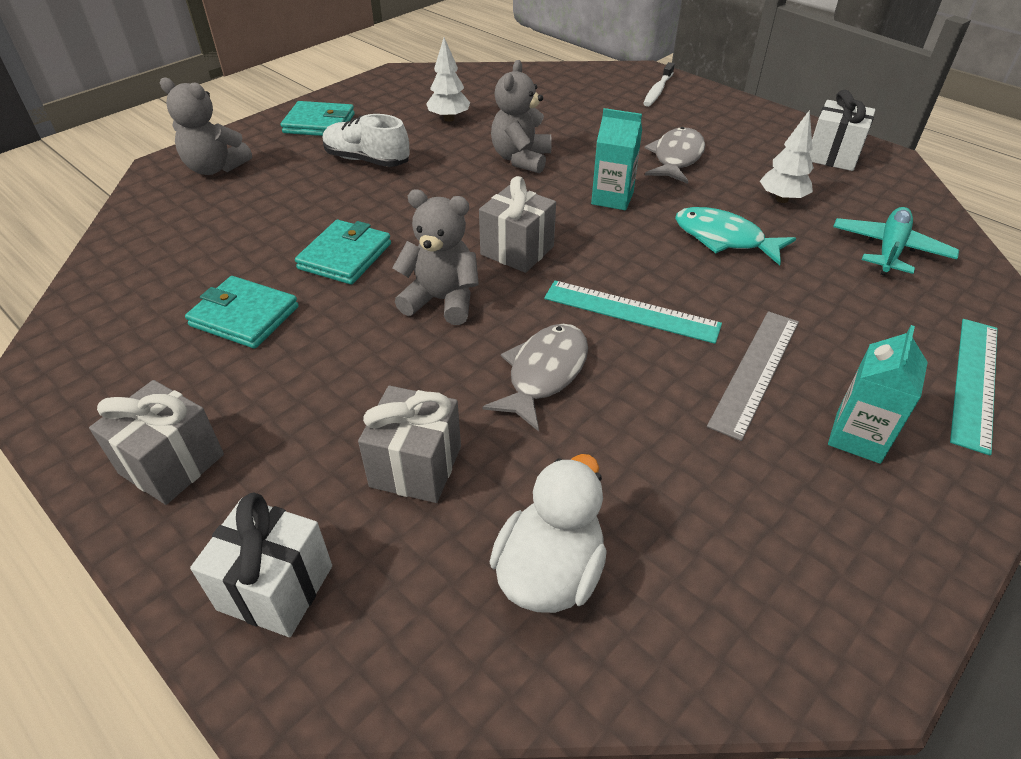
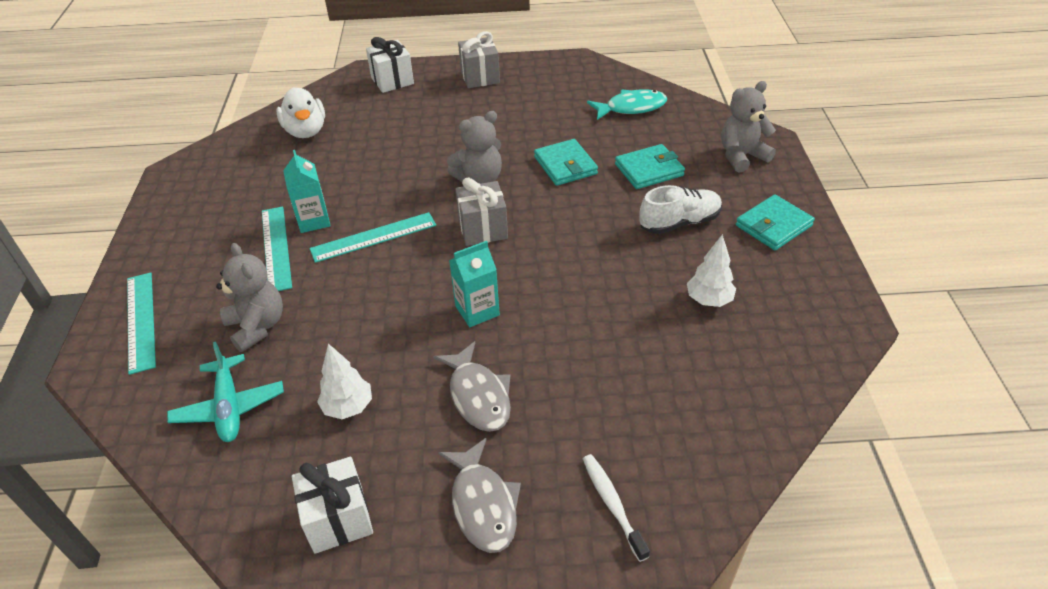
camera: 135 degrees right, 0 degrees up
turquoise wallet [185,276,299,349] -> turquoise wallet moved to [615,144,685,189]
grey gift [358,386,461,503] -> none
grey fish [483,324,588,431] -> grey fish moved to [438,438,521,553]
grey teddy bear [491,60,552,173] -> grey teddy bear moved to [216,243,283,352]
turquoise fish [675,207,796,265] -> turquoise fish moved to [587,89,667,120]
grey ruler [707,311,799,441] -> turquoise ruler [262,206,292,291]
turquoise carton [828,325,928,464] -> turquoise carton moved to [283,150,331,233]

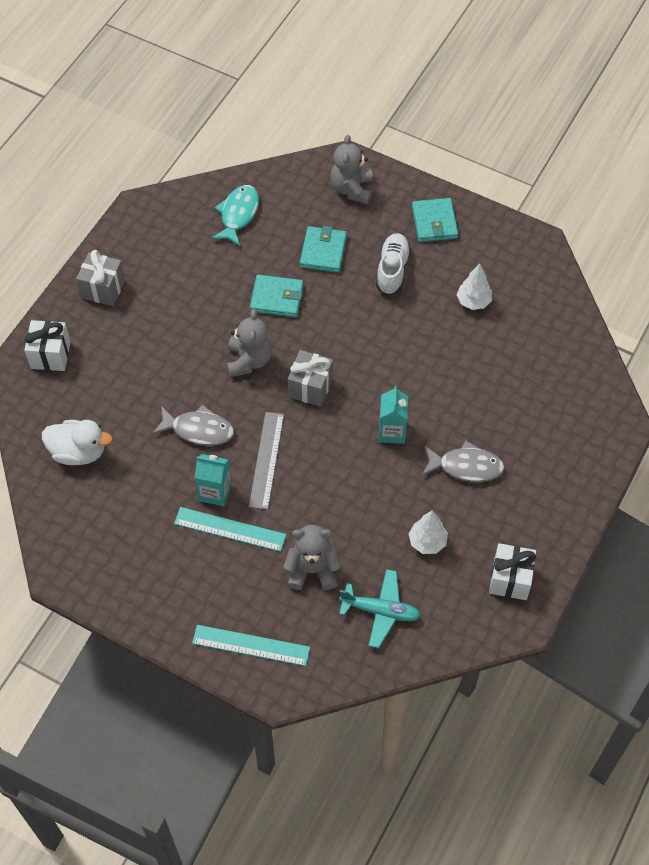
camera: 60 degrees left, 15 degrees up
turquoise ruler [310,212,436,263] -> grey ruler [249,412,284,510]
grey fish [438,438,521,553] -> grey fish moved to [152,404,234,446]
white toothbrush [583,454,650,562] -> none

